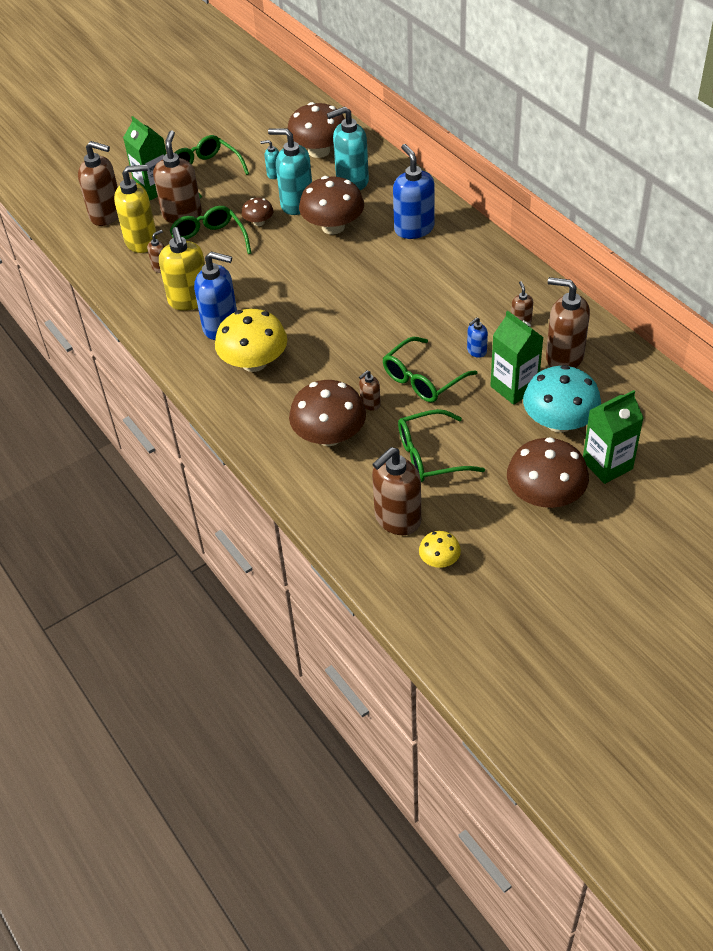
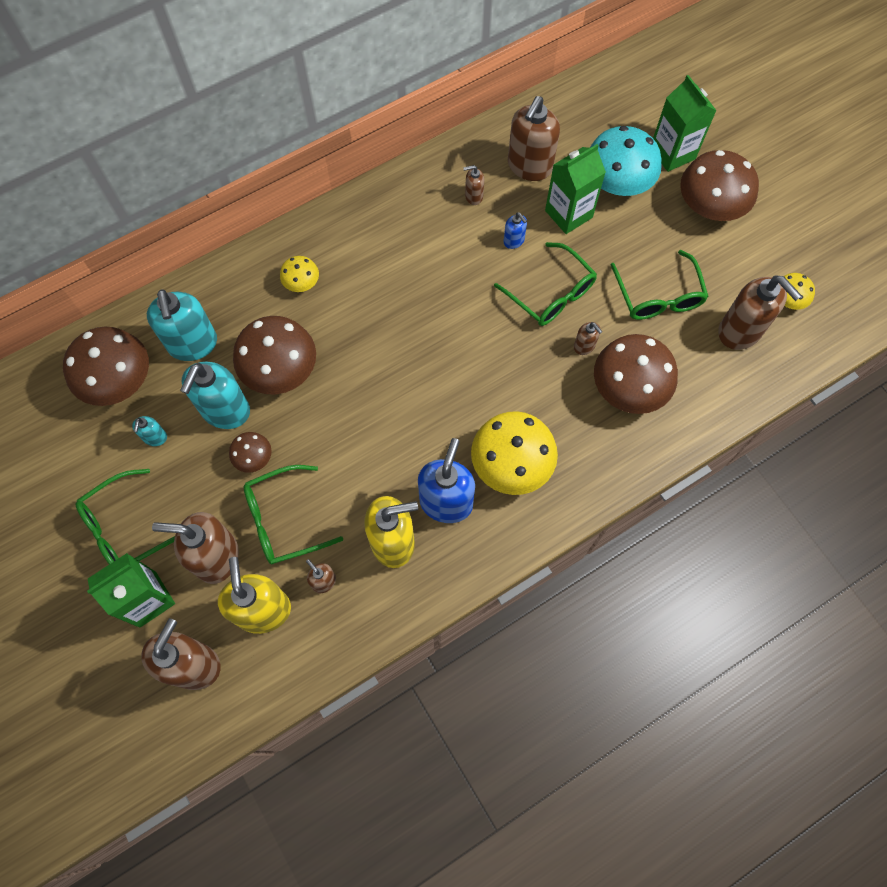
camera: 90 degrees left, 20 degrees up
blue soap dispenser [393,144,434,239] -> yellow mushroom [280,256,319,292]

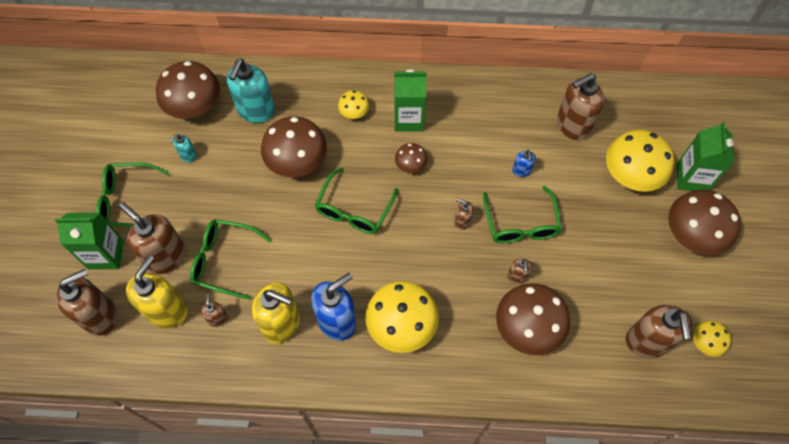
camera: 35 degrees right, 5 degrees down
turquoise soap dispenser [180,362,250,429] -> none
brown mushroom [229,432,271,473] -> brown mushroom moved to [395,143,427,173]
brown soap dispenser [463,165,484,205] -> brown soap dispenser moved to [454,198,474,230]
green carton [545,144,606,234] -> green carton moved to [395,69,427,132]
turquoise mushroom [590,126,662,196] -> yellow mushroom [606,130,674,192]
green glasses [611,250,709,320] -> green glasses moved to [315,167,398,234]

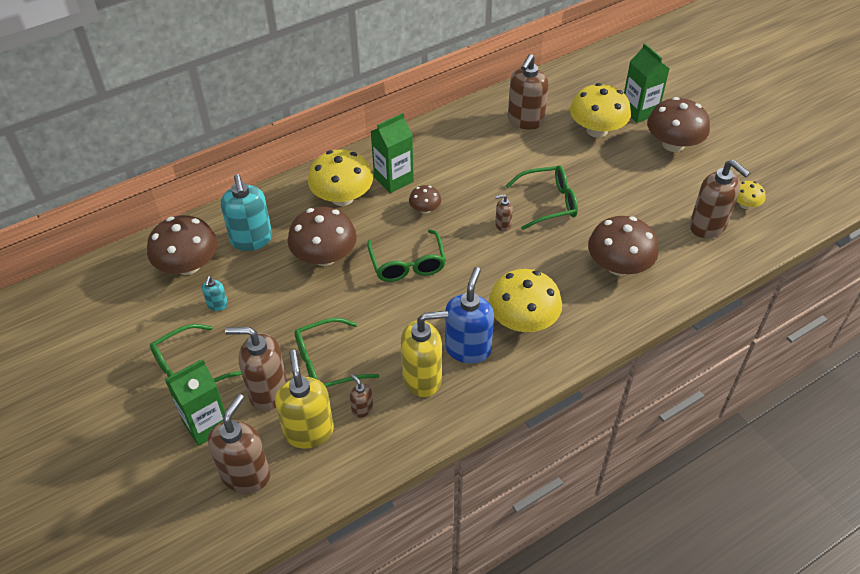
camera: 35 degrees left, 15 degrees down
yellow mushroom [338,90,369,119] -> yellow mushroom [308,149,373,206], size x2.00
green glasses [483,186,562,243] -> green glasses turned 60 degrees counterclockwise [505,165,578,230]
brown soap dispenser [507,258,532,284] -> none
blue soap dispenser [512,150,536,177] -> none

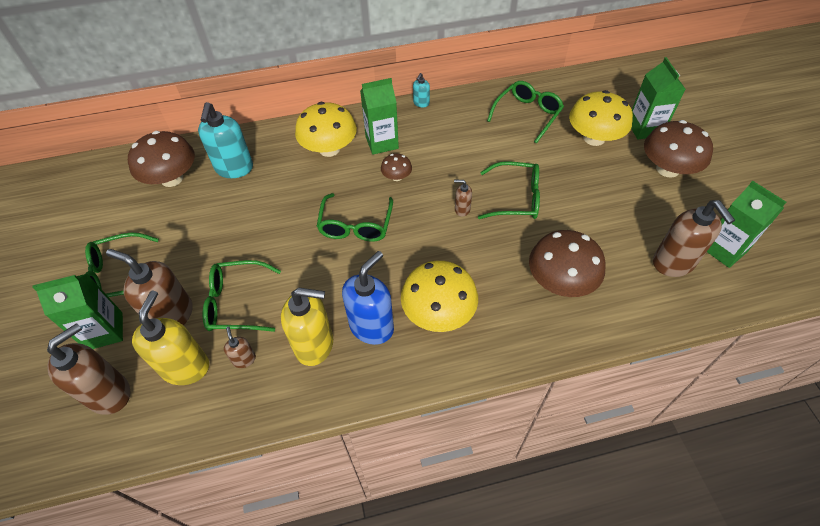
camera: 20 degrees right, 5 degrees up
turquoise soap dispenser [202,276,228,311] -> turquoise soap dispenser moved to [413,73,430,107]
brown mushroom [288,207,357,266] -> none
brown soap dispenser [508,54,549,130] -> green glasses [487,81,564,144]
yellow mushroom [736,181,766,209] -> green carton [707,181,786,268]

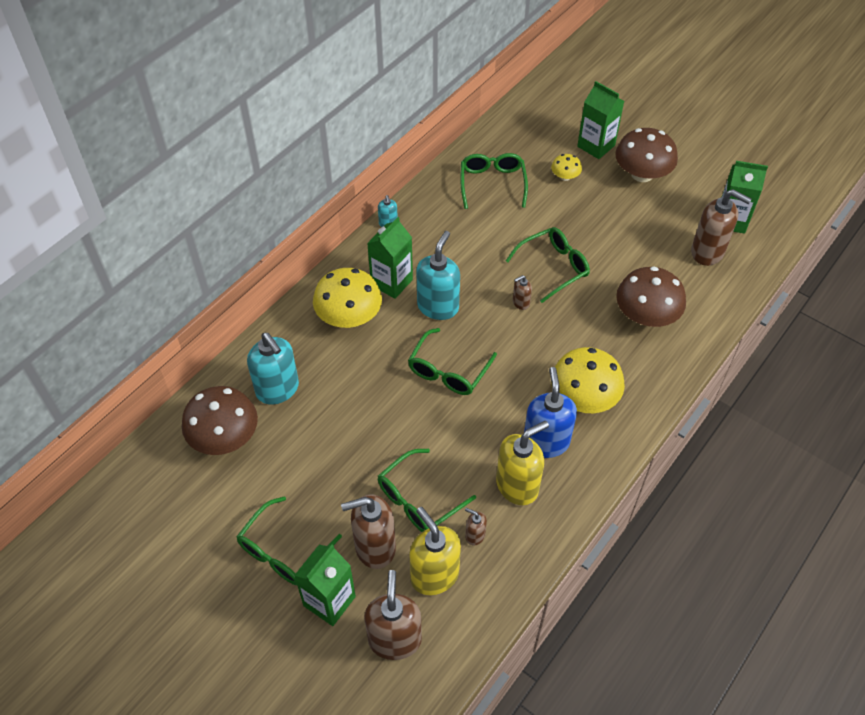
camera: 40 degrees left, 0 degrees up
green glasses [317,193,393,242] -> green glasses turned 60 degrees clockwise [408,328,497,395]
brown mushroom [381,154,412,181] -> turquoise soap dispenser [416,231,460,320]
yellow mushroom [569,90,633,146] -> yellow mushroom [551,154,582,181], size x0.50

